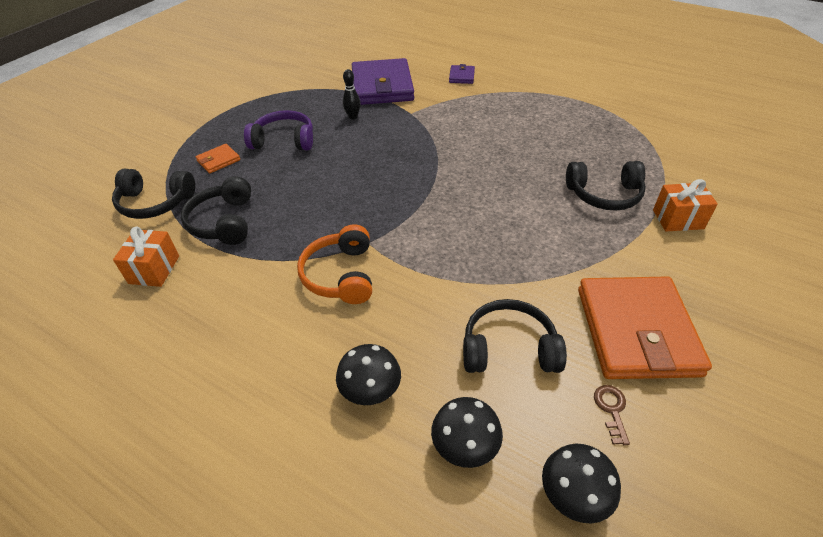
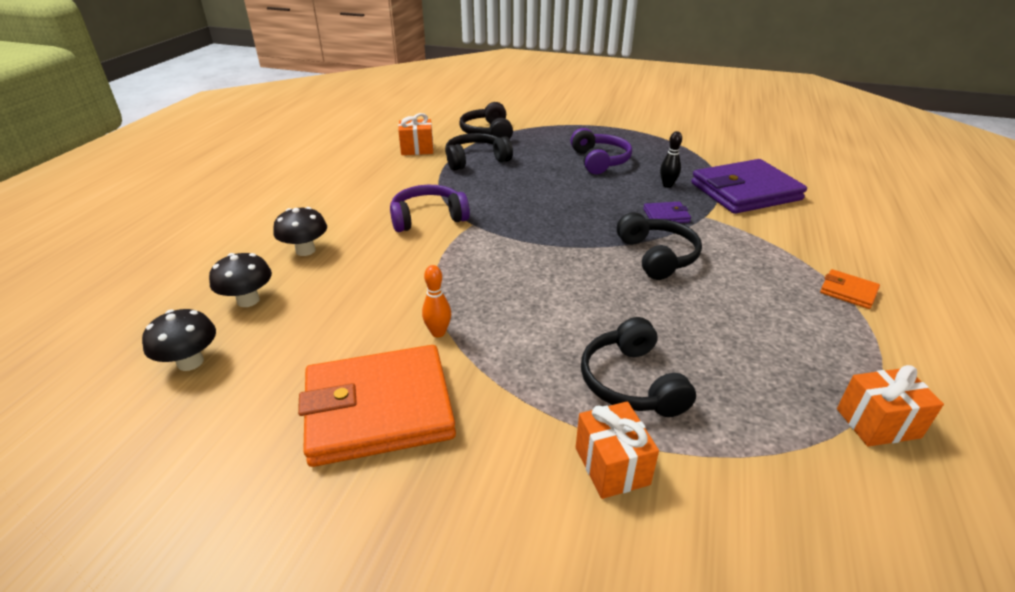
camera: 75 degrees right, 10 degrees down
orange wallet [196,144,240,173] -> orange wallet moved to [820,269,880,309]
orange headphones [297,224,372,304] -> purple headphones [390,185,470,232]
purple wallet [449,64,475,84] -> purple wallet moved to [643,202,691,223]
black headphones [463,299,567,373] -> black headphones moved to [617,212,702,280]
brown key [594,385,630,445] -> none
none -> orange bowling pin [422,265,451,338]
none -> orange gift [837,365,944,447]

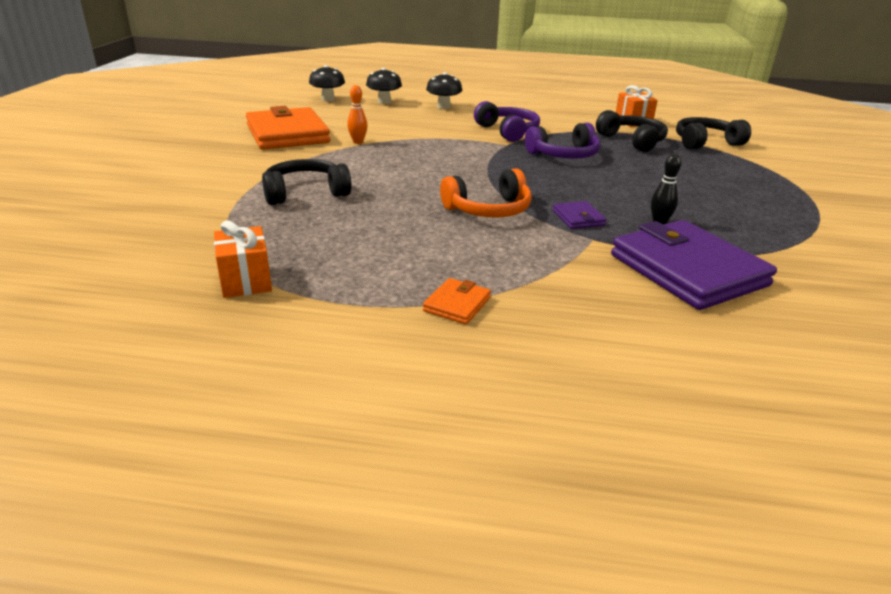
camera: 80 degrees right, 5 degrees down
purple headphones [571,128,632,174] -> purple headphones moved to [525,123,600,159]
orange gift [576,401,659,499] -> none
black headphones [617,212,702,280] -> orange headphones [440,168,532,217]

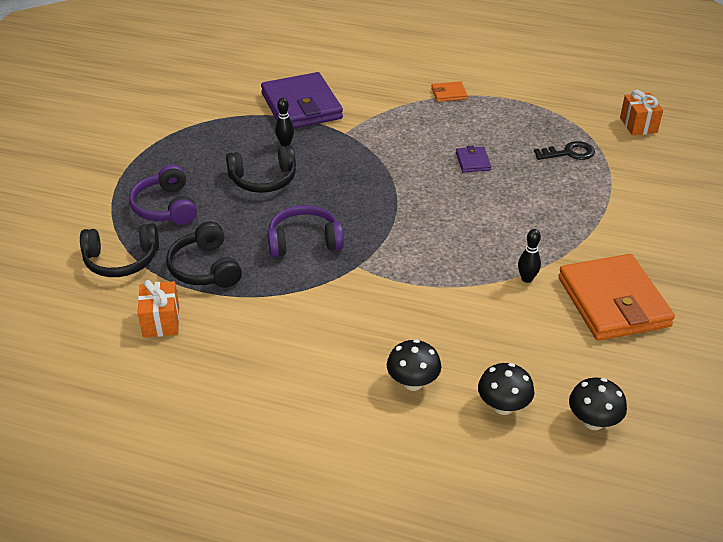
camera: 170 degrees left, 10 degrees up
orange gift [214,220,272,298] -> orange gift moved to [620,90,663,135]
black headphones [262,159,351,205] -> black headphones moved to [226,145,296,193]
orange bowling pin [347,85,368,144] -> black bowling pin [518,229,541,283]
orange wallet [423,278,491,324] -> orange wallet turned 45 degrees clockwise [431,81,468,102]
orange headphones [440,168,532,217] -> none
purple headphones [474,101,540,142] -> purple headphones moved to [129,164,197,225]
purple wallet [553,201,607,229] -> purple wallet moved to [456,146,491,173]
none -> black key [534,141,595,160]

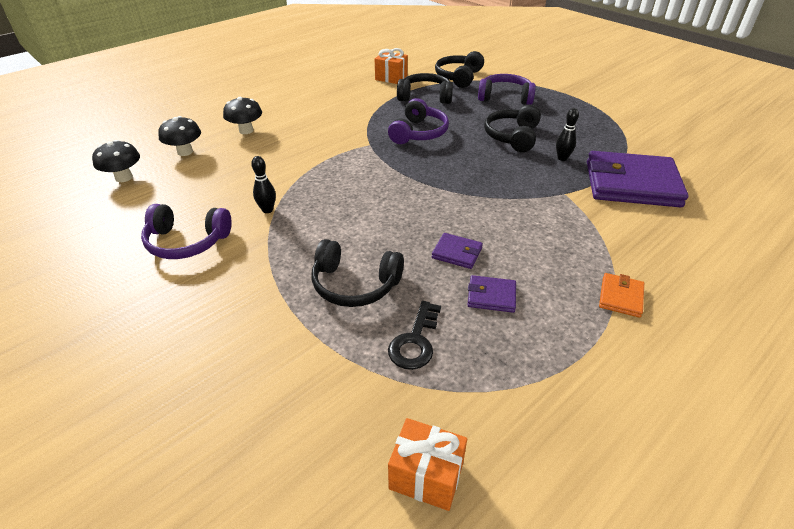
camera: 120 degrees right, 0 degrees up
orange wallet [558,254,675,341] -> purple headphones [141,204,232,259]
none -> black headphones [312,239,404,307]
none -> purple wallet [468,275,516,313]

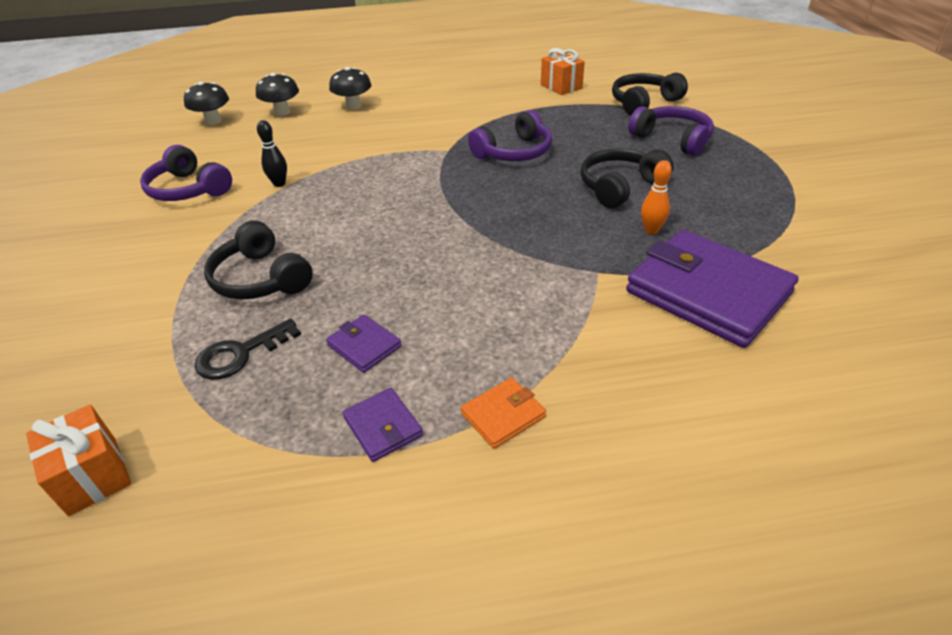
camera: 35 degrees right, 0 degrees up
black headphones [397,73,453,104] -> none
purple wallet [432,233,483,269] -> purple wallet moved to [343,388,423,462]
black bowling pin [556,108,579,161] -> orange bowling pin [641,160,672,235]

